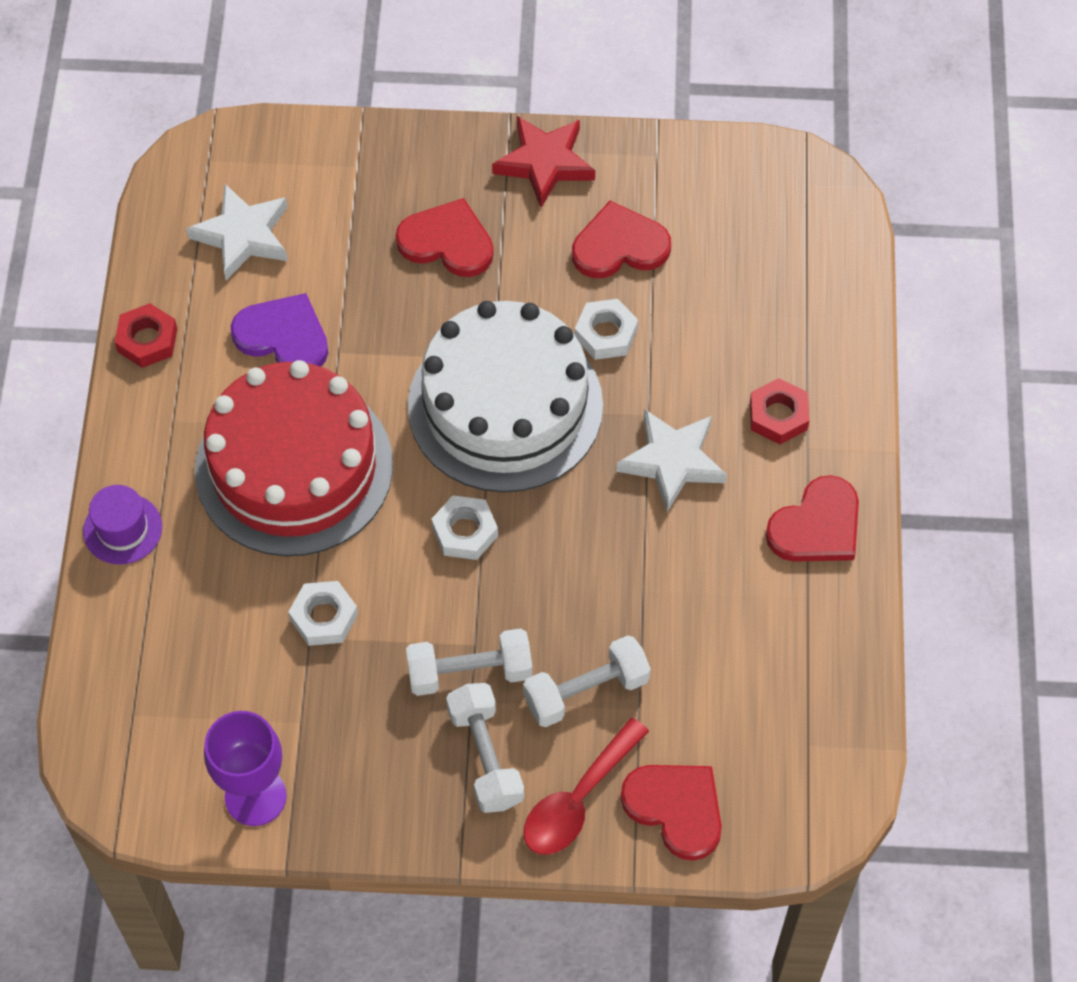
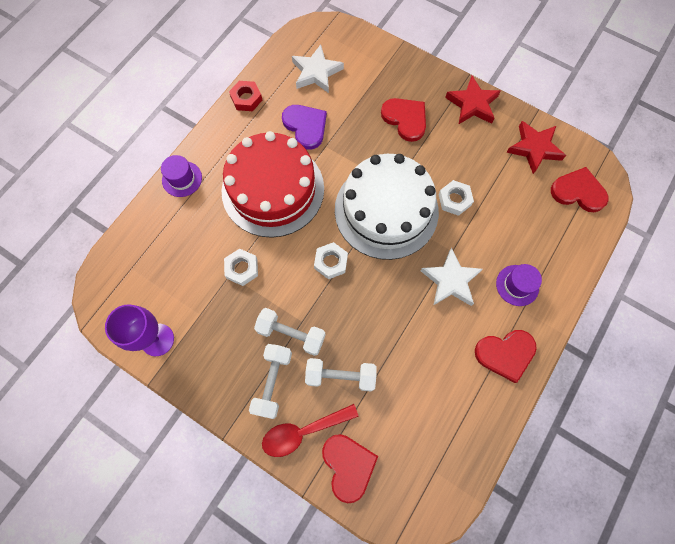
camera: 30 degrees right, 10 degrees up
red heart [572,201,671,278] -> red heart moved to [551,167,609,212]
red nut [750,378,809,444] -> purple hat [496,264,542,306]
none -> red star [506,121,566,174]

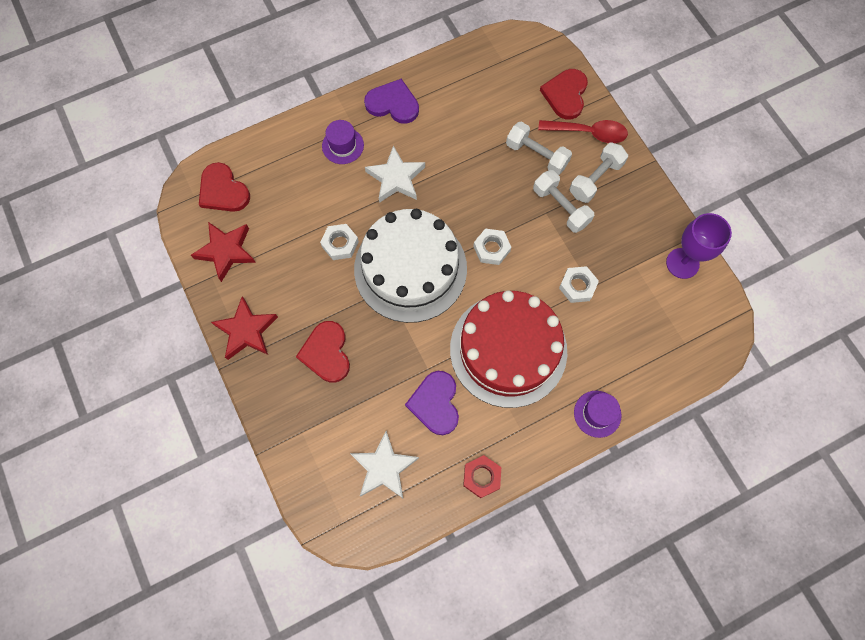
camera: 150 degrees left, 0 degrees up
red heart [475,330,537,383] -> purple heart [364,79,419,124]

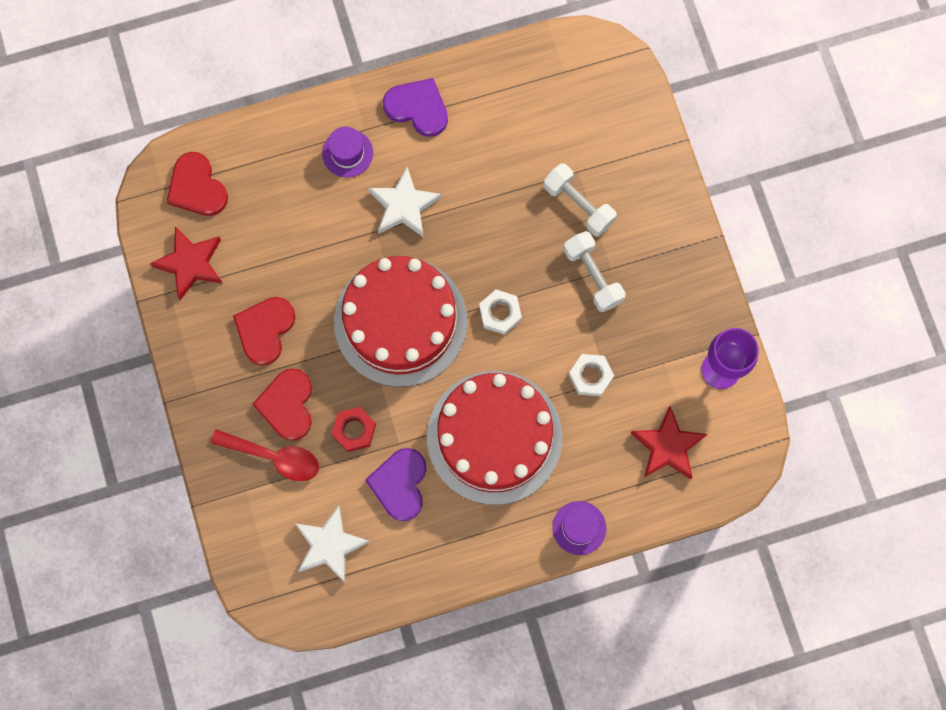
camera: 10 degrees right, 5 degrees up
red star [211,296,278,360] -> red star moved to [631,406,707,479]
white nut [320,224,359,260] -> none
white cake [354,209,467,323] -> red cake [334,256,467,387]
red nut [463,455,501,498] -> red nut moved to [331,407,376,452]
red spoon [538,120,628,143] -> red spoon moved to [211,429,319,481]
red heart [540,69,588,120] -> red heart moved to [233,297,296,366]
white dumbbell [569,143,628,203] -> none

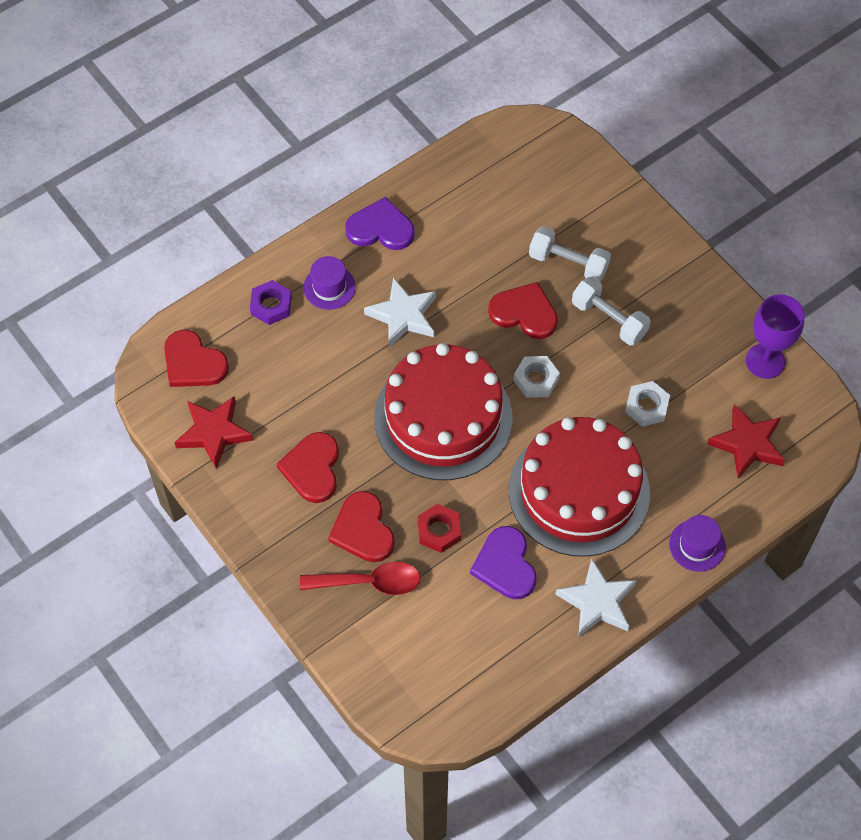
camera: 20 degrees left, 15 degrees down
white star [296,505,370,582] -> white star moved to [555,558,637,637]
none -> purple nut [250,280,292,325]
none -> red heart [488,282,558,339]

